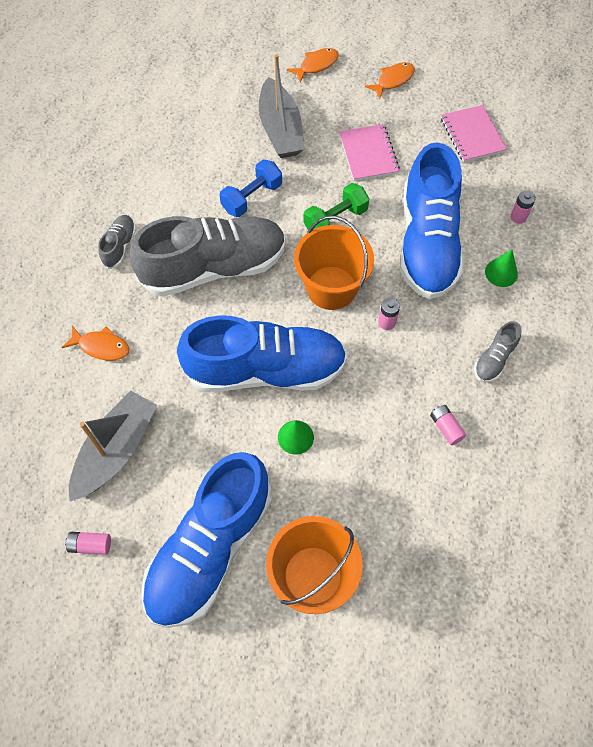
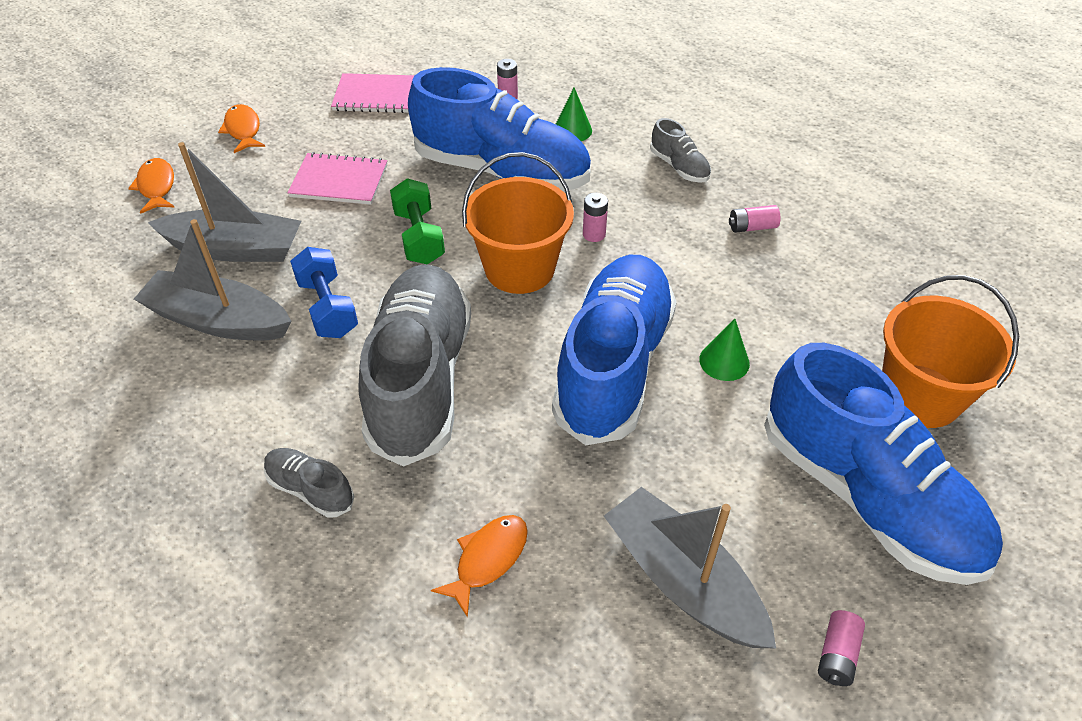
camera: 70 degrees left, 15 degrees down
none -> grey boat [134,219,291,341]

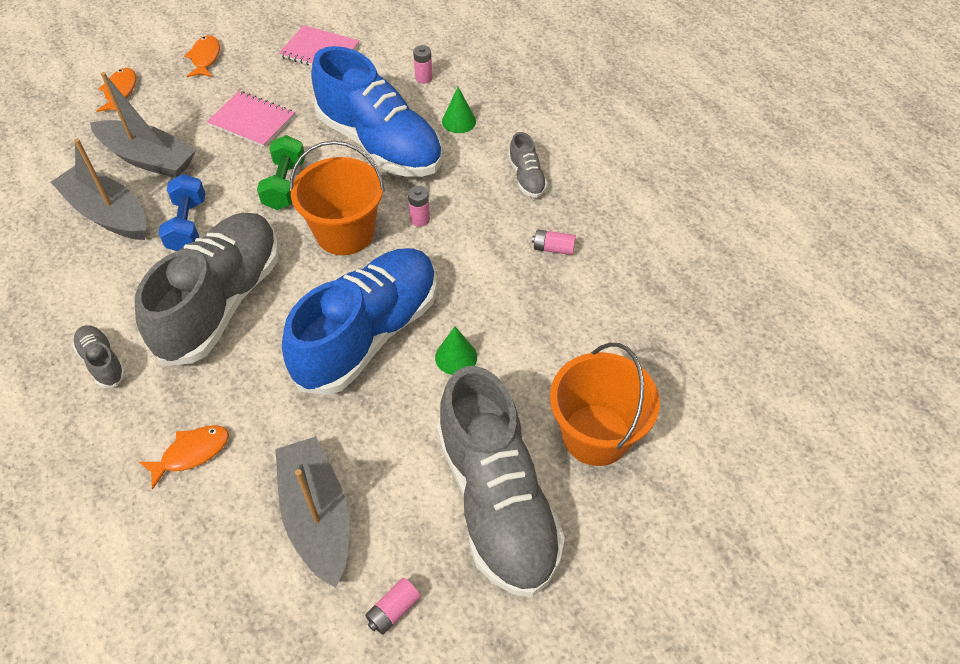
camera: 20 degrees right, 5 degrees up
blue shoe [764,343,1003,585] -> grey shoe [437,366,565,597]

